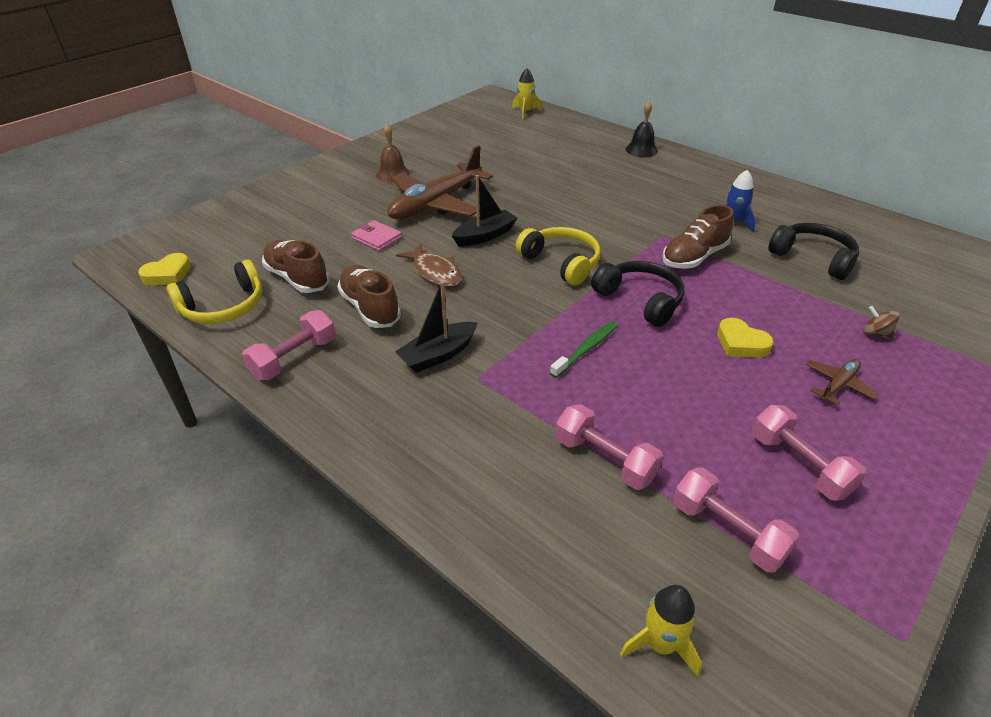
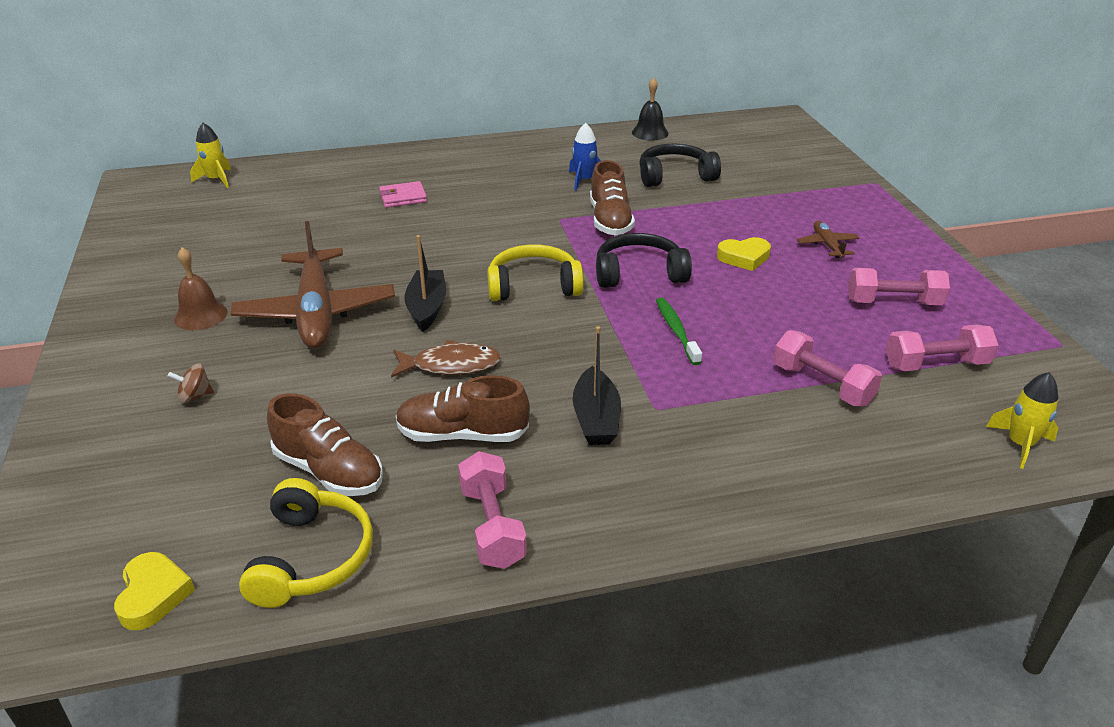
camera: 55 degrees left, 5 degrees down
brown shoe [262,240,329,293] -> brown shoe turned 135 degrees counterclockwise [267,393,383,496]
pink wallet [351,220,402,251] -> pink wallet moved to [379,181,427,208]
pink dumbbell [555,404,663,490] -> pink dumbbell turned 60 degrees clockwise [773,330,882,406]
black bell [626,101,658,157] -> black bell moved to [632,78,669,141]
brown spinning top [863,306,900,339] -> brown spinning top moved to [168,363,214,403]

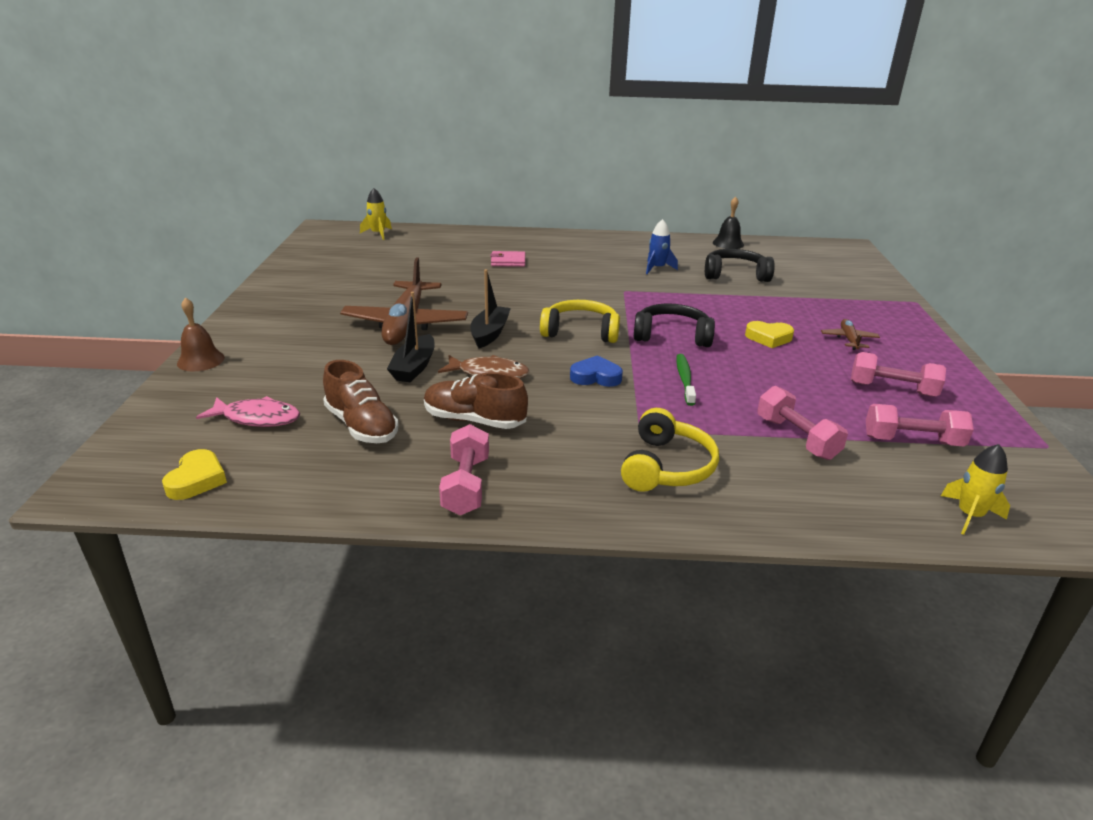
camera: 15 degrees right, 5 degrees down
brown spinning top [168,363,214,403] -> none
brown bell [174,247,227,330] -> brown bell moved to [177,297,225,371]
yellow headphones [239,478,373,608] -> yellow headphones moved to [621,408,719,492]
black boat [573,326,621,445] -> black boat moved to [387,292,435,382]
brown shoe [590,160,635,235] -> none
none -> pink fish [196,396,300,427]
none -> blue heart [570,355,623,387]

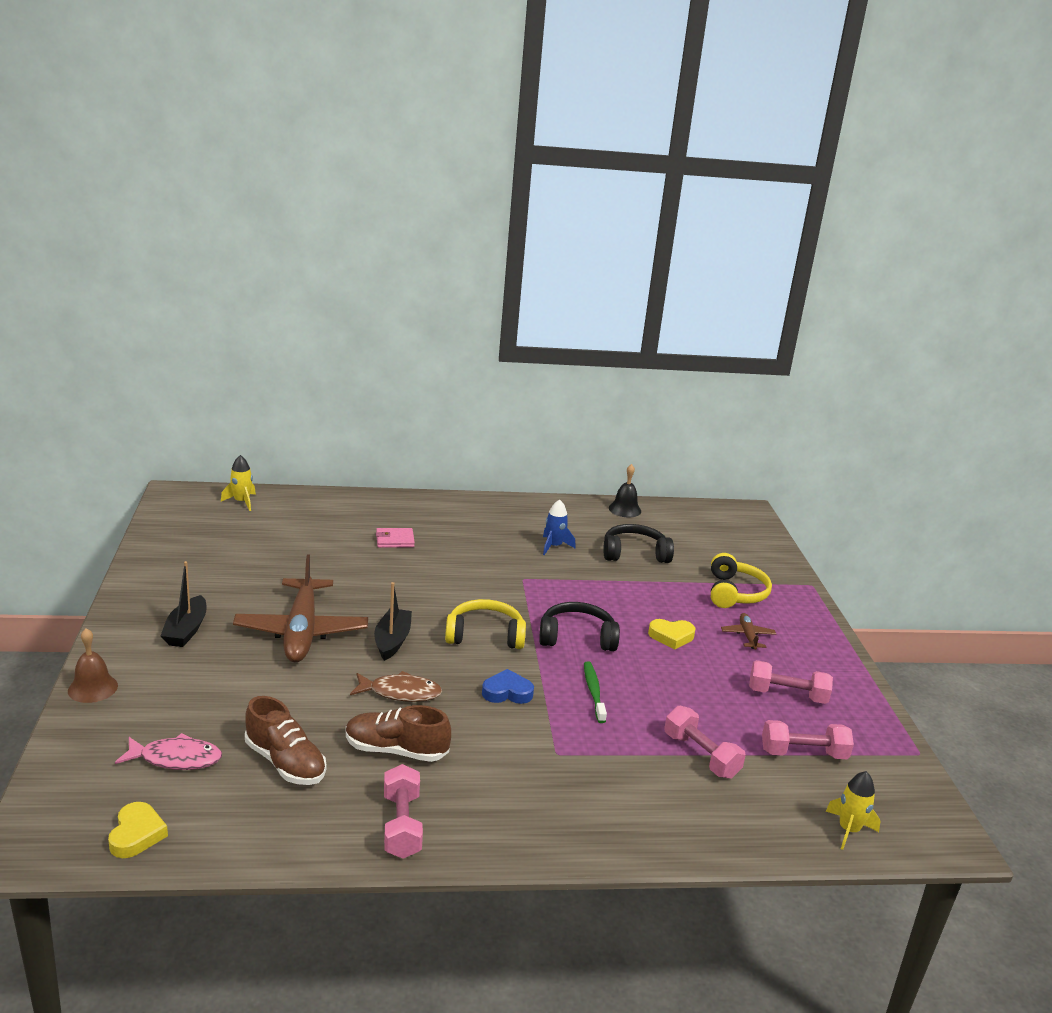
camera: 10 degrees left, 5 degrees down
black boat [387,292,435,382] -> black boat moved to [161,561,207,647]
yellow headphones [621,408,719,492] -> yellow headphones moved to [711,553,772,608]

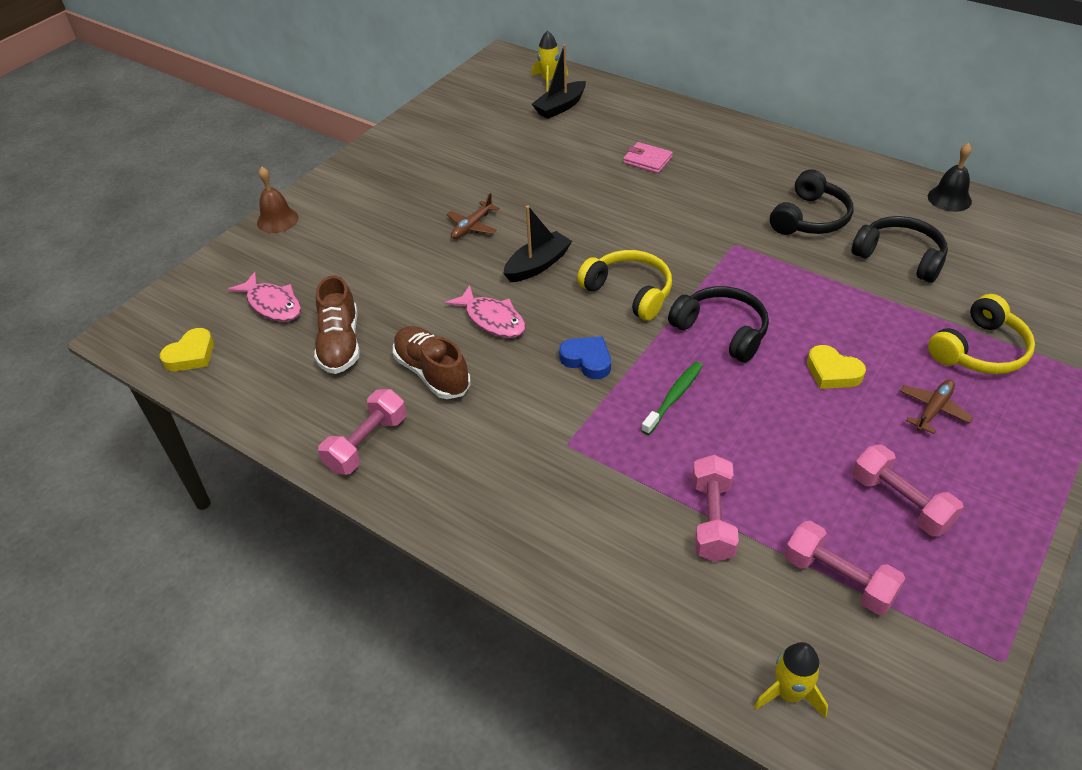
camera: 45 degrees right, 20 degrees up
black boat [161,561,207,647] -> black boat moved to [532,44,586,119]
brown plane [233,555,368,663] -> brown plane [446,193,500,239], size x0.44
brown fish [350,671,442,702] -> pink fish [445,285,526,338]
blue rocket [543,499,576,555] -> black headphones [770,169,854,235]

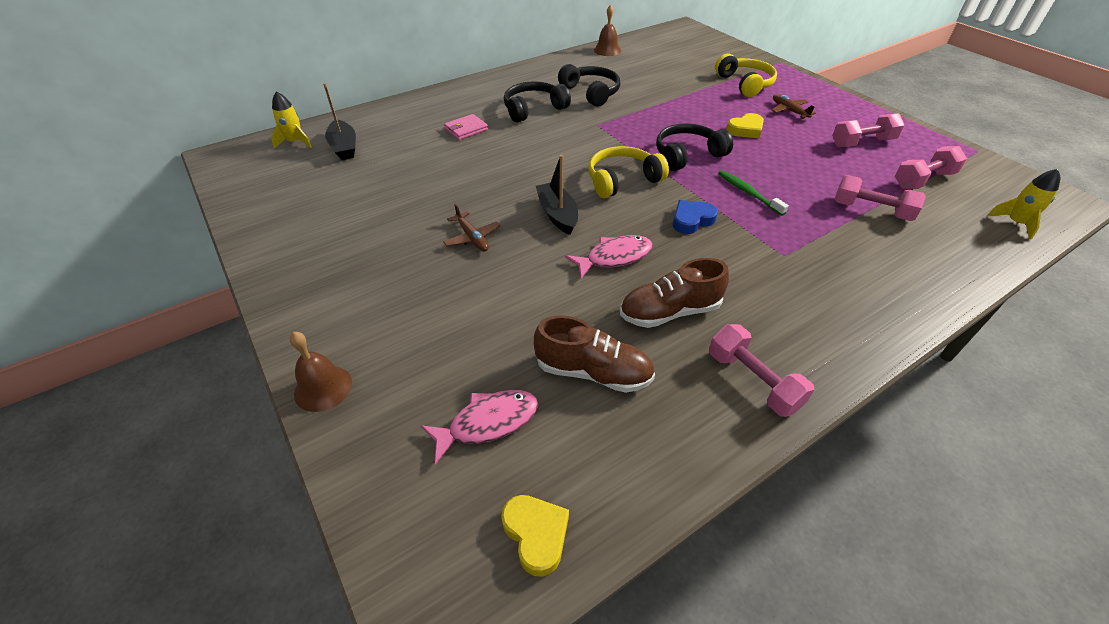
camera: 70 degrees left, 0 degrees up
black headphones [852,216,948,283] -> black headphones moved to [504,81,571,122]
black bell [928,143,972,212] -> brown bell [594,5,621,56]

